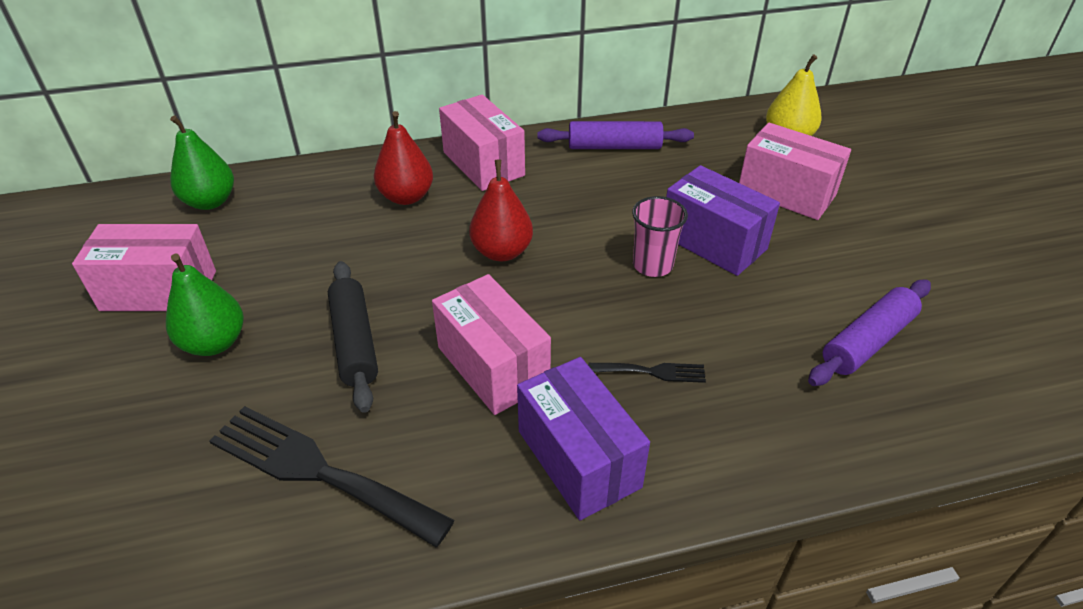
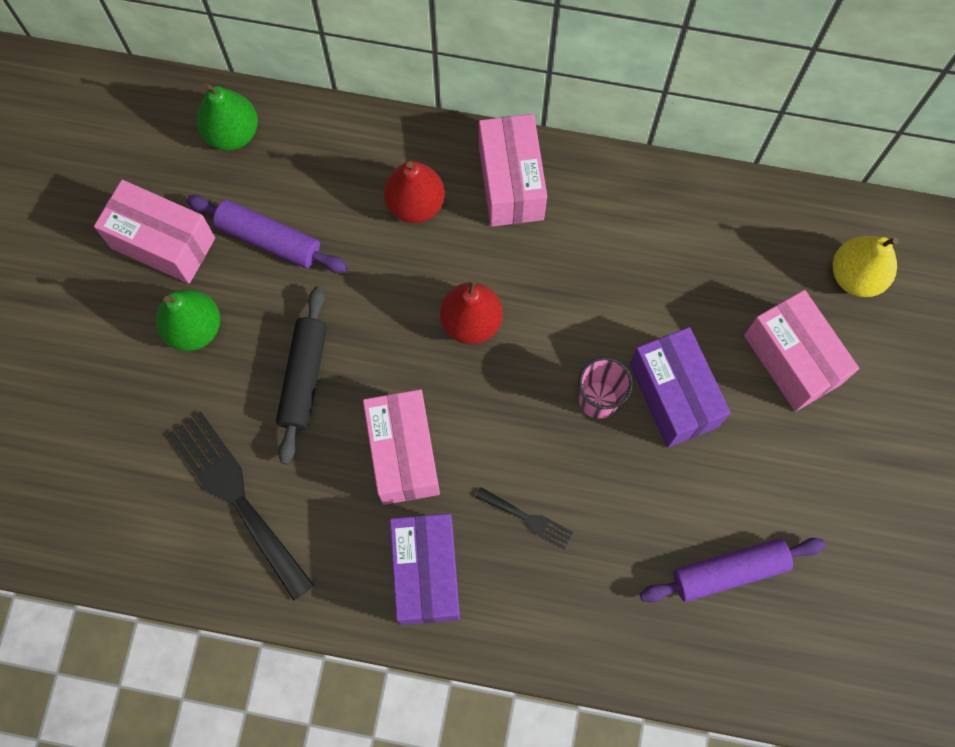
camera: 25 degrees right, 30 degrees up
purple rolling pin [538,121,694,149] -> purple rolling pin moved to [186,195,348,273]

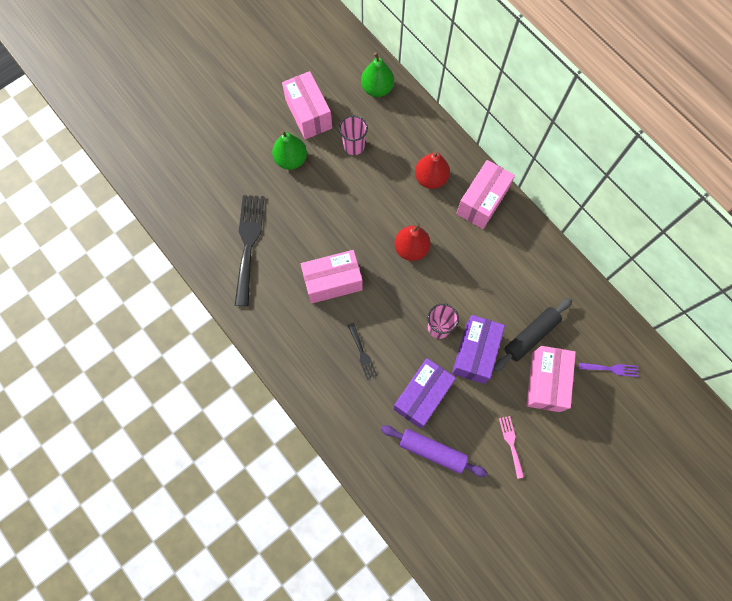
camera: 40 degrees right, 0 degrees up
purple rolling pin [186,195,348,273] -> pink cup [339,115,368,155]
black rolling pin [276,286,327,464] -> black rolling pin moved to [493,298,572,371]
pink box [363,389,440,505] -> pink box turned 45 degrees clockwise [301,250,363,304]
purple box [390,514,460,625] -> purple box moved to [393,358,456,429]
yellow pear [833,236,899,297] -> purple fork [579,363,638,377]
none -> pink fork [499,416,524,479]

